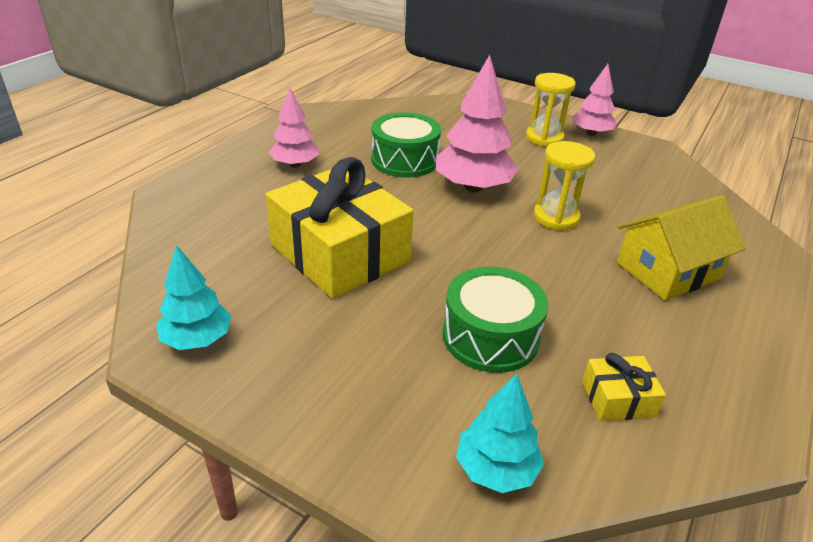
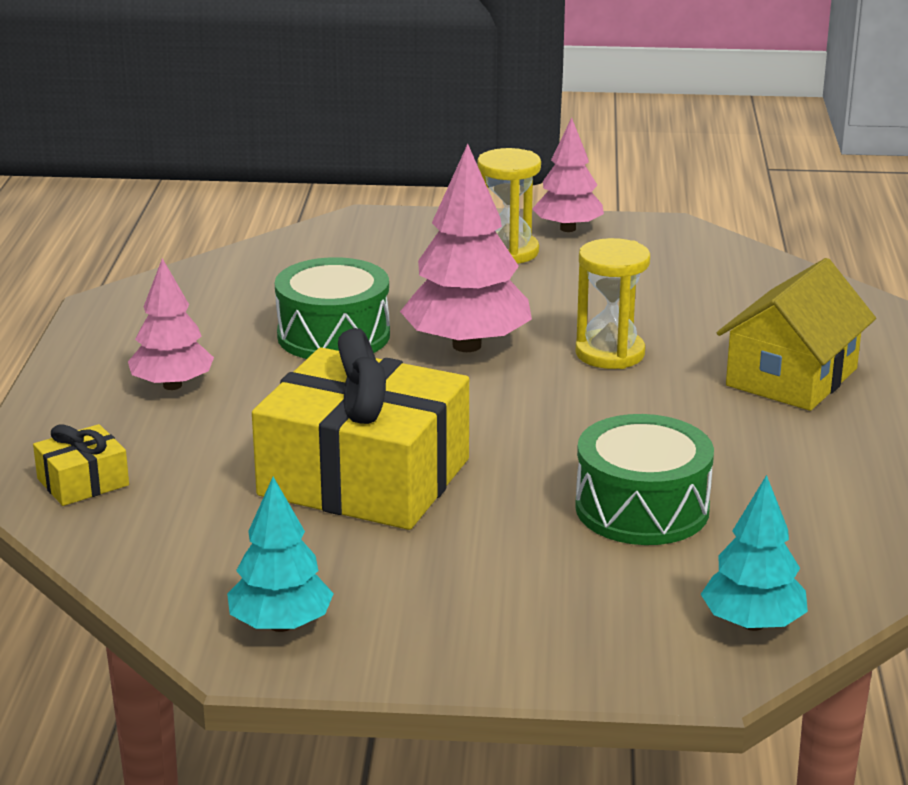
camera: 25 degrees left, 10 degrees down
yellow gift [582,353,666,421] -> yellow gift moved to [33,424,129,506]

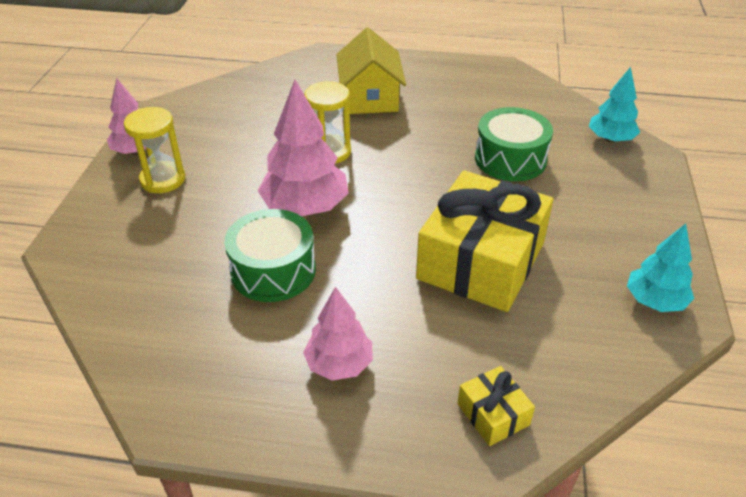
camera: 85 degrees left, 15 degrees up
yellow house [717,258,876,411] -> yellow house turned 45 degrees clockwise [336,27,406,114]

